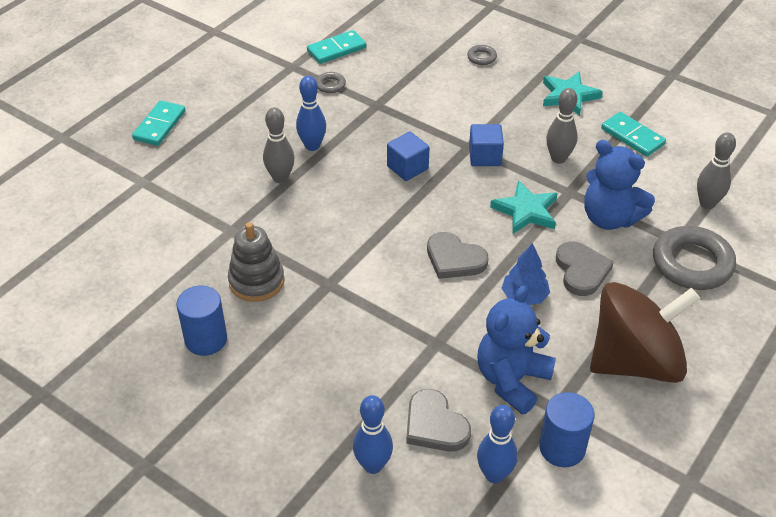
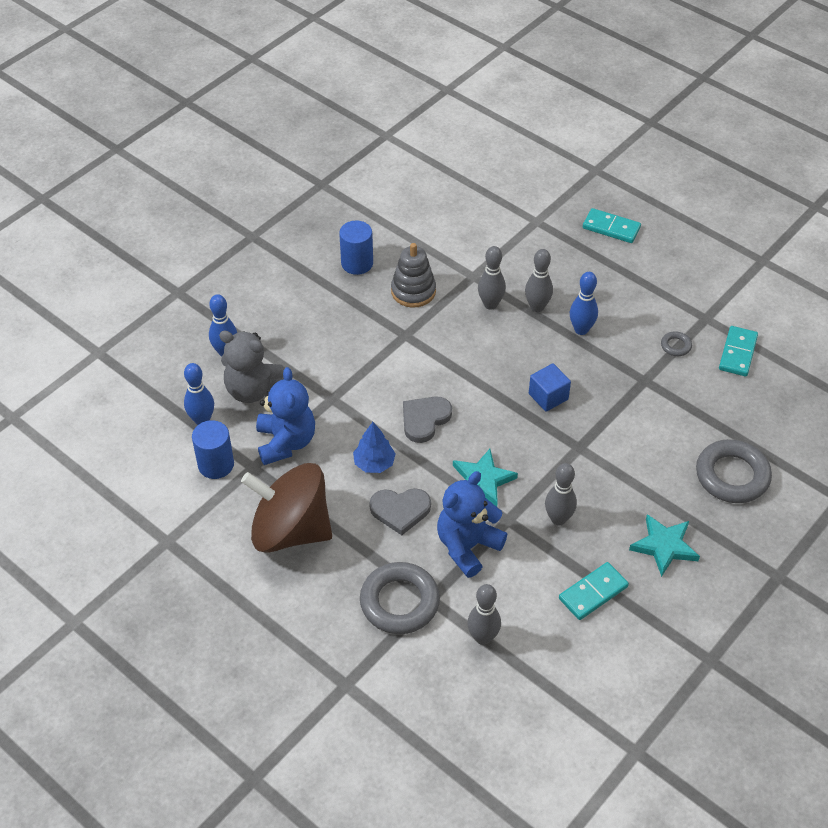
camera: 95 degrees right, 5 degrees up
turquoise domino [307,30,366,64] -> turquoise domino turned 45 degrees clockwise [719,326,758,376]
grey heart [406,389,471,452] -> grey teddy bear [219,330,285,403]
grey ring [467,45,497,65] -> grey ring [696,439,772,503], size x2.23
blue cube [469,124,504,166] -> none
blue teddy bear [477,285,556,415] -> blue teddy bear turned 45 degrees clockwise [256,367,315,465]
brown spinning top [590,282,700,383] -> brown spinning top turned 120 degrees clockwise [241,463,332,553]
none -> grey bowling pin [478,246,506,310]

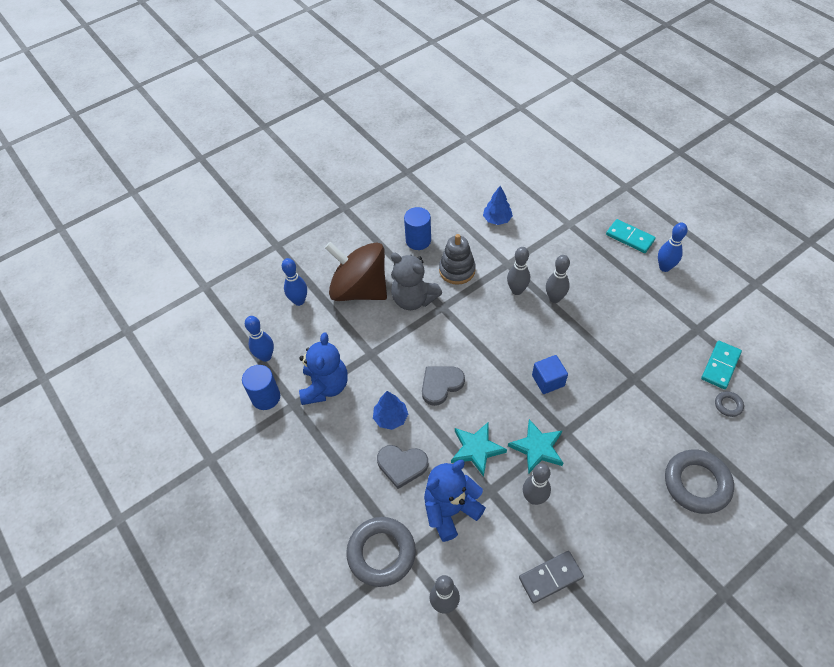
camera: 15 degrees right, 5 degrees up
grey teddy bear [219,330,285,403] -> grey teddy bear moved to [391,253,442,310]
brown spinning top [241,463,332,553] -> brown spinning top moved to [325,242,387,301]
turquoise domino [559,562,629,620] -> grey domino [519,551,584,603]
blue bowling pin [570,272,598,335] -> blue bowling pin moved to [658,223,688,272]
turquoise star [629,514,700,577] -> turquoise star moved to [508,419,563,474]
grey ring [661,331,692,356] -> grey ring moved to [715,391,744,417]
none -> blue tree [483,186,513,225]

